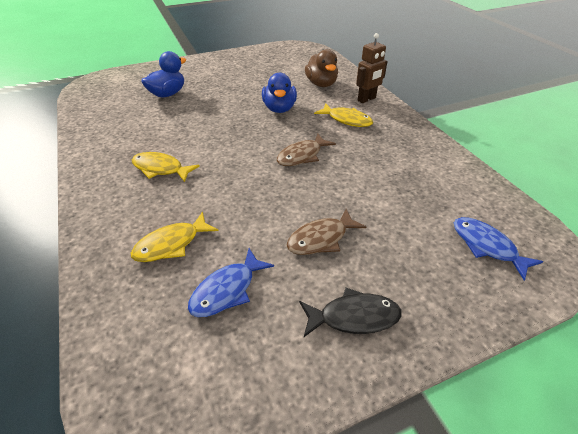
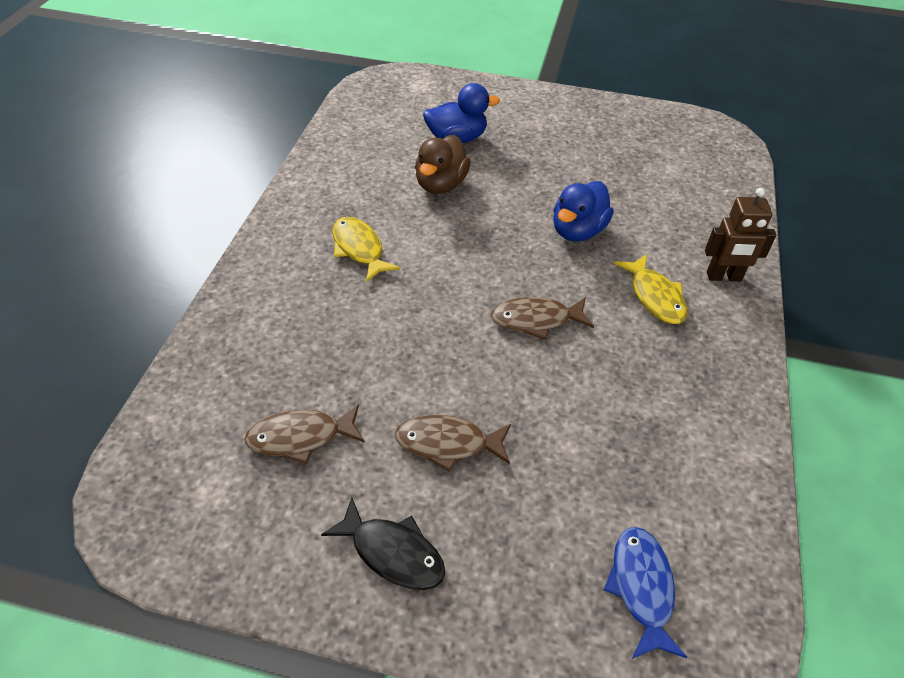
camera: 35 degrees right, 5 degrees up
yellow fish [131,212,218,262] -> none
blue fish [188,248,274,317] -> brown fish [244,404,365,464]
brown duck [305,49,338,87] -> brown duck moved to [415,135,471,194]

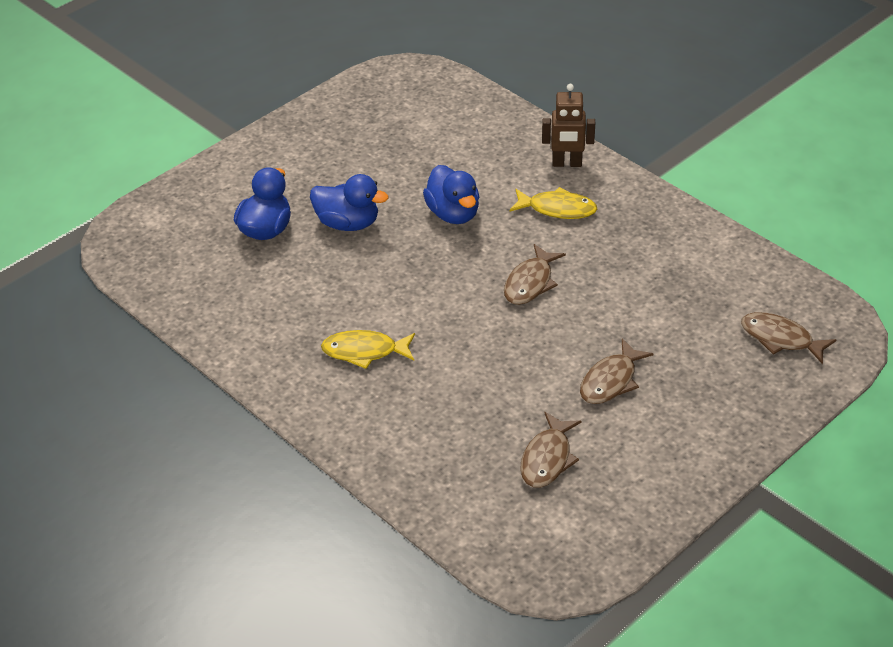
camera: 55 degrees left, 5 degrees down
black fish [321,497,445,590] -> none
brown duck [415,135,471,194] -> none
blue fish [604,527,687,659] -> brown fish [741,312,836,364]
brown robot [705,188,776,281] -> brown robot turned 60 degrees clockwise [542,84,595,167]
none -> blue duck [310,174,389,231]

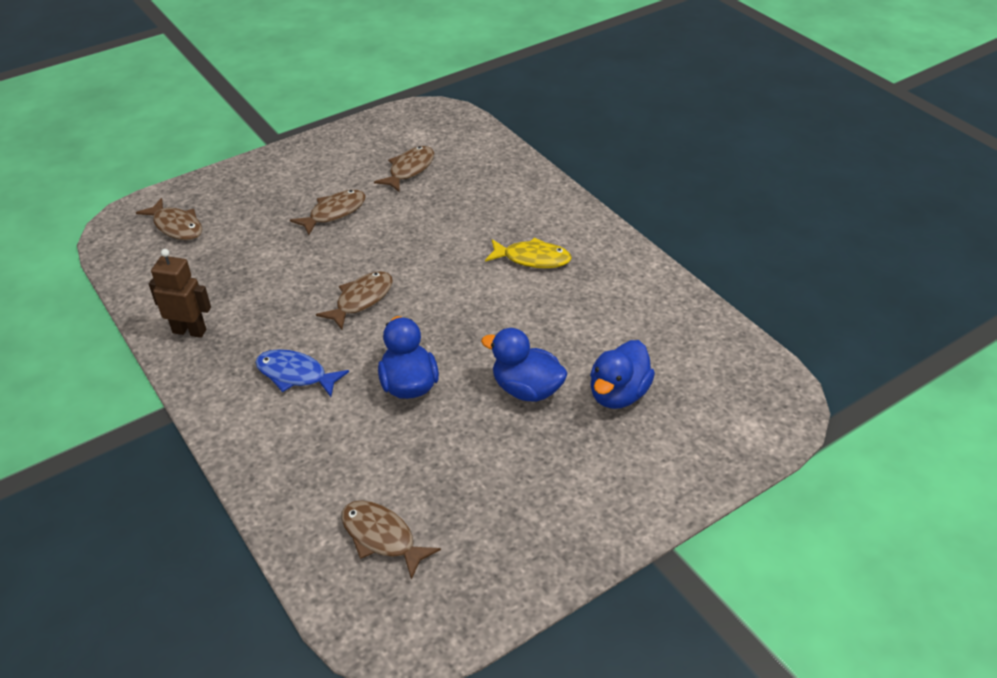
camera: 170 degrees left, 0 degrees up
yellow fish [510,187,597,219] -> blue fish [255,349,349,397]
brown robot [542,84,595,167] -> brown robot moved to [149,249,211,338]
none -> brown fish [341,500,441,580]

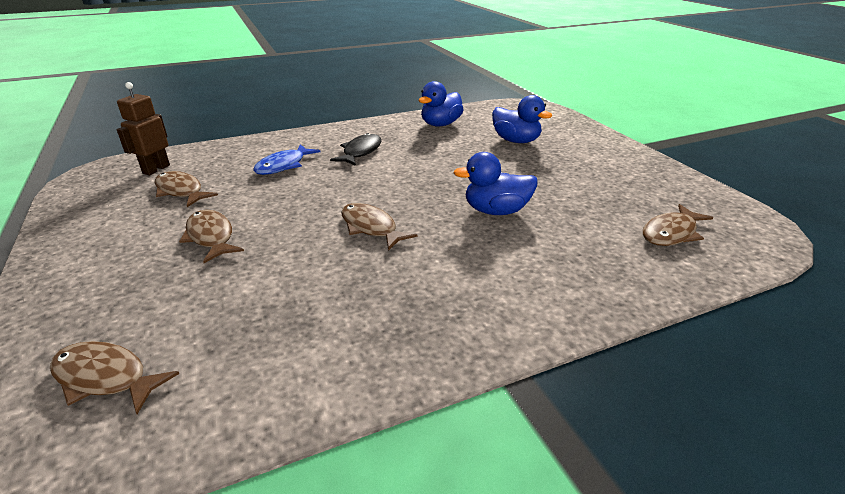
camera: 80 degrees left, 10 degrees down
brown fish [136,198,202,240] -> brown fish turned 120 degrees counterclockwise [50,341,179,414]
brown robot [149,249,211,338] -> brown robot moved to [117,82,170,175]
blue fish [255,349,349,397] -> blue fish moved to [253,144,320,175]
blue duck [481,328,568,402] -> blue duck moved to [419,81,464,126]
yellow fish [485,237,572,268] -> black fish [330,133,381,166]

